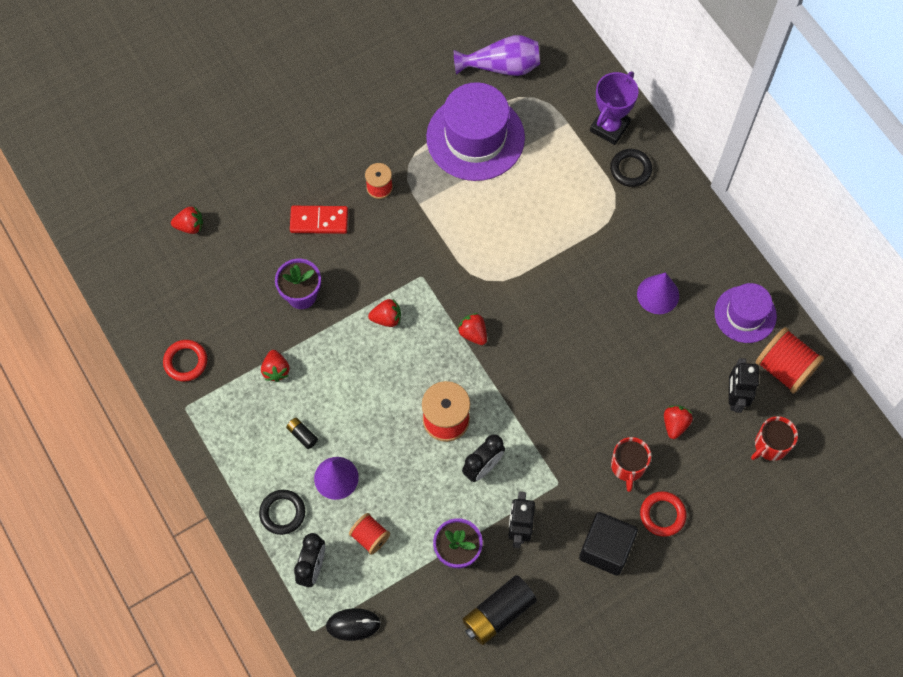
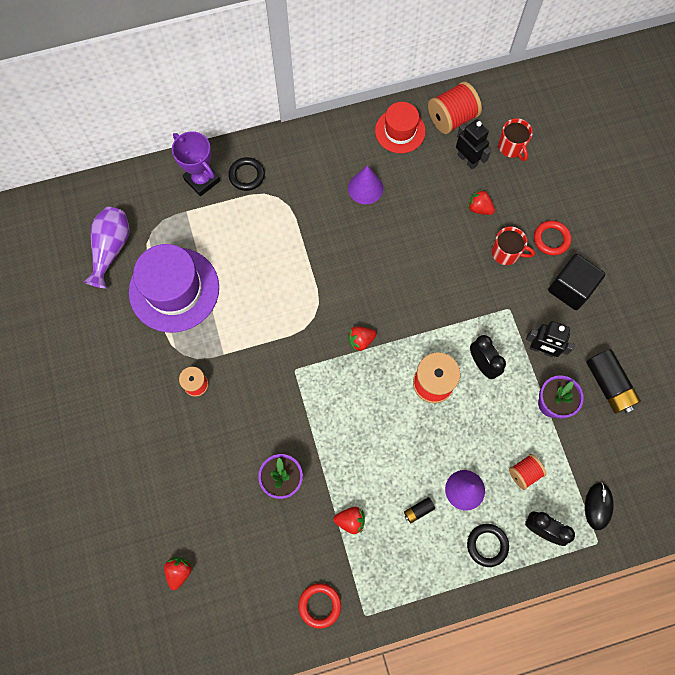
camera: 75 degrees left, 5 degrees up
red domino [290,206,348,234] -> none
red strawberry [368,299,401,327] -> none
purple hat [715,283,777,343] -> red hat [375,102,426,153]
black robot [729,358,759,413] -> black robot turned 150 degrees counterclockwise [456,119,491,169]

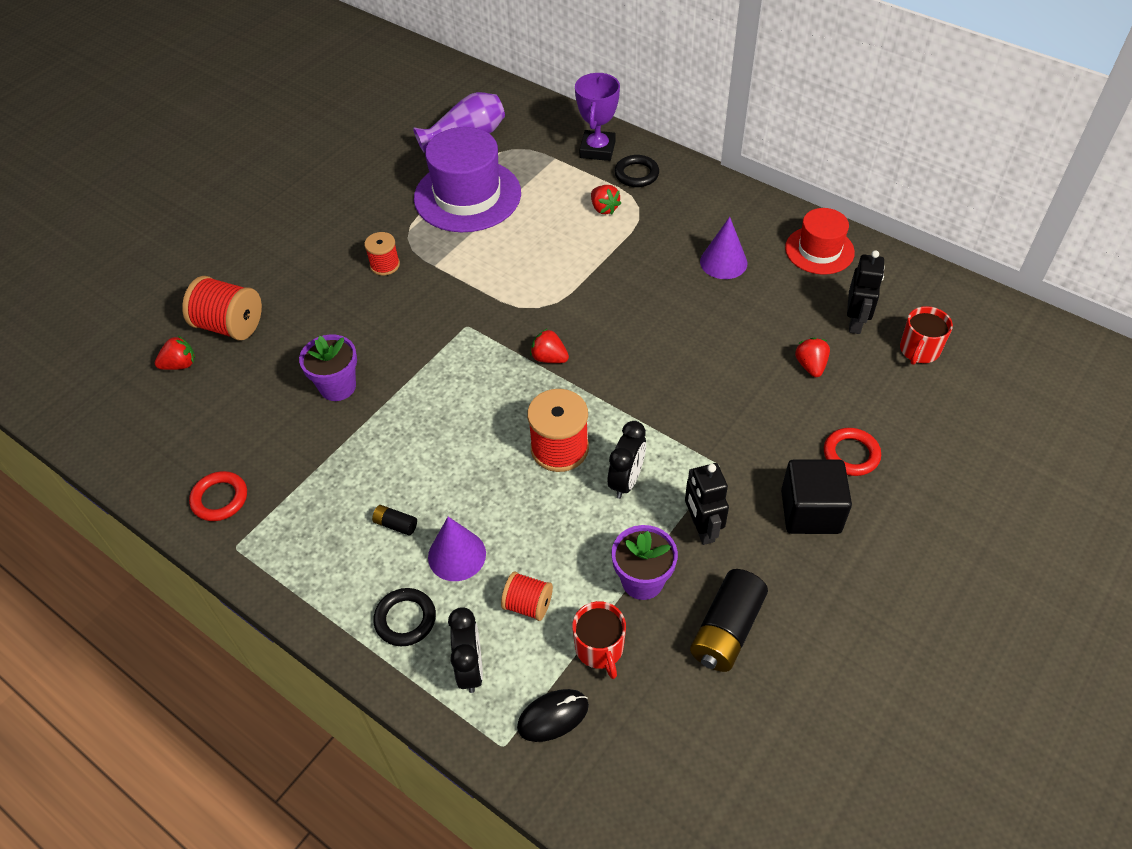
camera: 55 degrees right, 20 degrees down
red strawberry [333,507,365,534] -> red strawberry moved to [591,185,621,215]
red spool [428,81,482,134] -> red spool moved to [182,276,262,340]
red mug [491,227,535,265] -> red mug moved to [572,601,626,679]

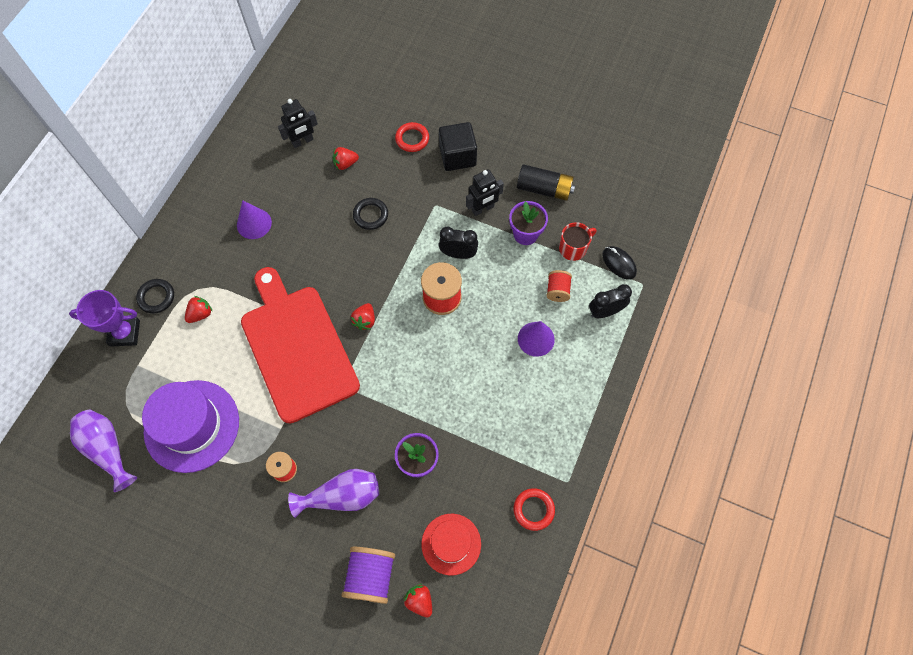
camera: 105 degrees left, 15 degrees up
red spool [182,276,262,340] -> purple spool [341,547,395,604]
black battery [372,505,417,536] -> none
black ring [373,588,436,646] -> black ring moved to [353,198,388,230]
red hat [785,208,855,274] -> red hat moved to [421,514,481,575]
black robot [847,250,885,334] -> black robot turned 150 degrees clockwise [278,99,318,148]
red mug [900,306,953,365] -> none
none -> red cutting board [241,267,360,423]
none -> purple vase [288,469,379,518]

